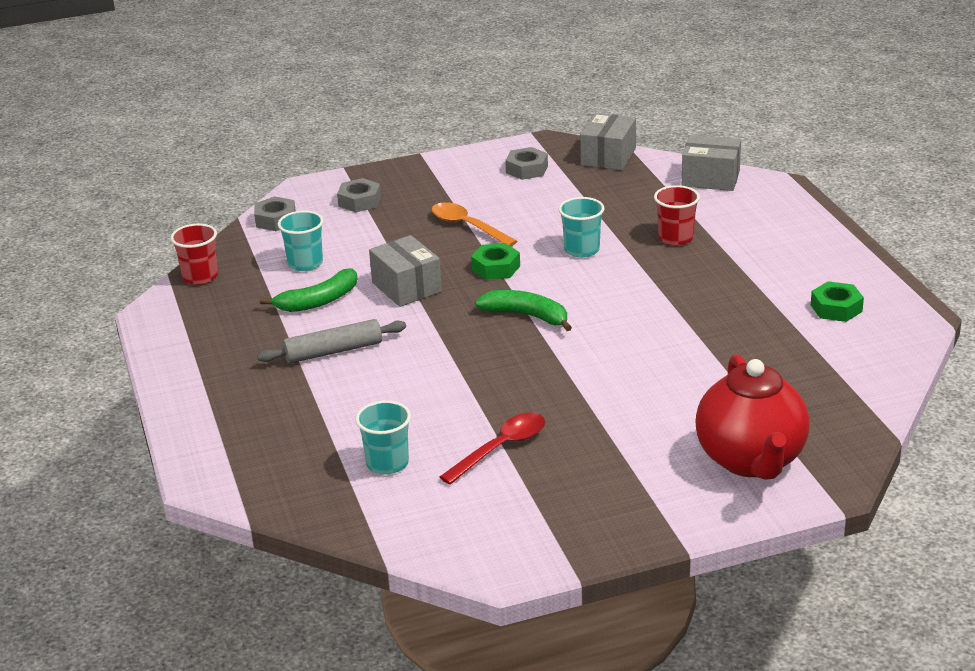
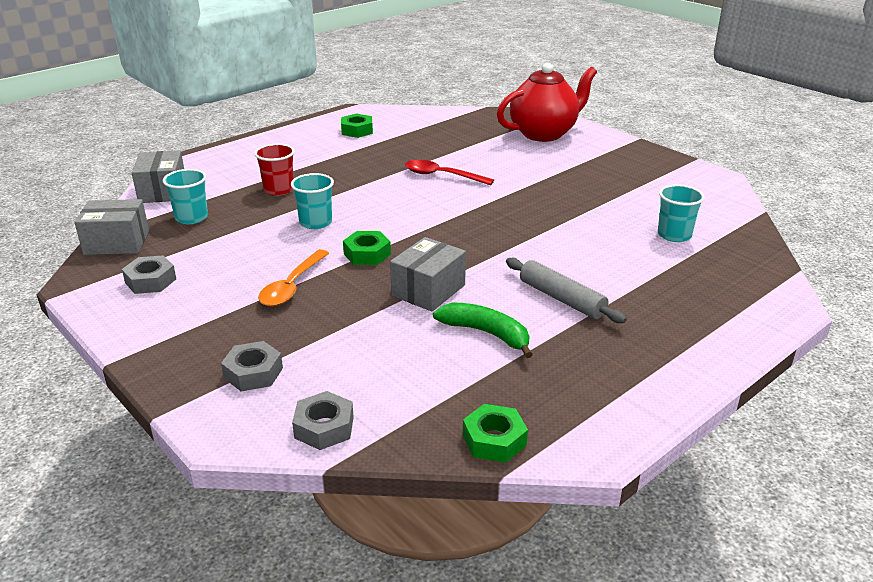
camera: 115 degrees left, 0 degrees up
red cup [171,224,218,285] -> green nut [463,404,528,463]
turquoise cup [278,211,324,271] -> turquoise cup moved to [163,169,208,224]
red spoon [440,413,545,485] -> red spoon moved to [405,160,494,185]
green banana [475,290,572,331] -> none

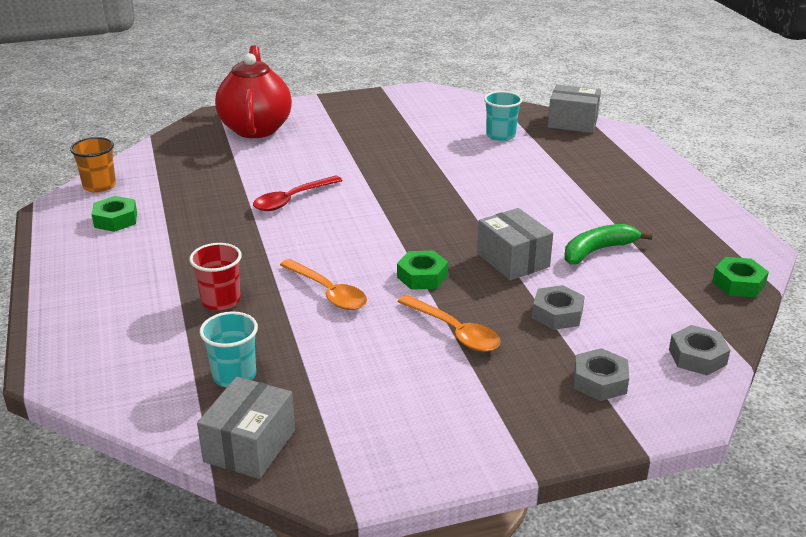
camera: 65 degrees left, 0 degrees up
grey nut [122,255,176,294] -> grey nut moved to [532,285,585,330]
grey box [132,150,184,203] -> grey box moved to [548,84,601,133]
turquoise cup [291,173,334,229] -> orange spoon [280,259,367,310]
grey rolling pin [506,258,627,323] -> none
none -> orange cup [70,137,116,193]

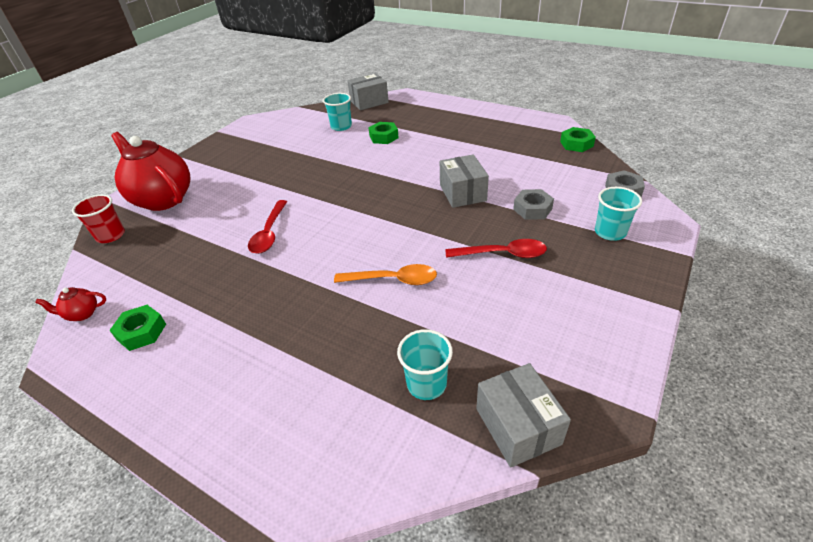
camera: 40 degrees left, 10 degrees up
orange cup [70,137,116,193] -> red teapot [35,287,106,321]
red cup [189,243,242,311] -> red cup moved to [72,194,125,243]
green nut [397,250,448,290] -> green nut moved to [368,122,399,144]
orange spoon [397,295,501,352] -> red spoon [446,239,547,258]
grey box [477,208,553,280] -> grey box turned 60 degrees clockwise [440,154,489,208]
green banana [565,224,653,264] -> none
grey nut [574,348,629,401] -> turquoise cup [595,187,642,241]

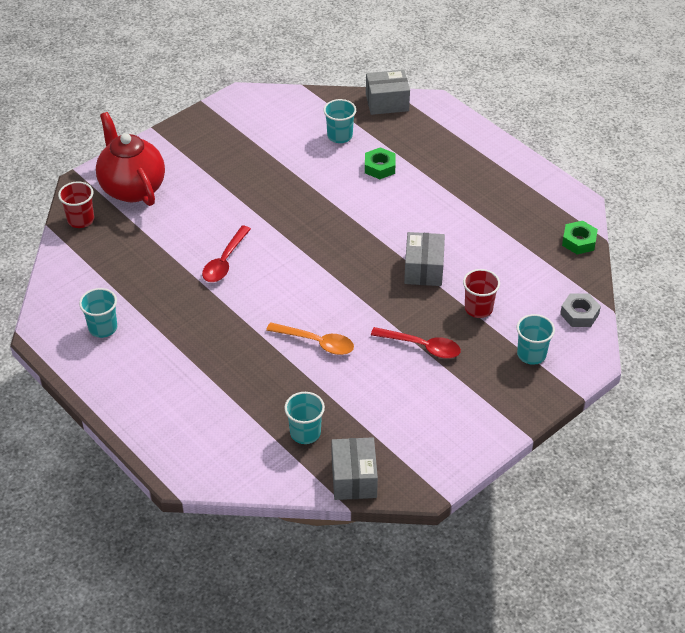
camera: 15 degrees right, 5 degrees up
red teapot [35,287,106,321] -> none
green nut [109,305,166,351] -> turquoise cup [79,288,117,338]
grey nut [513,189,554,220] -> red cup [463,269,500,318]

